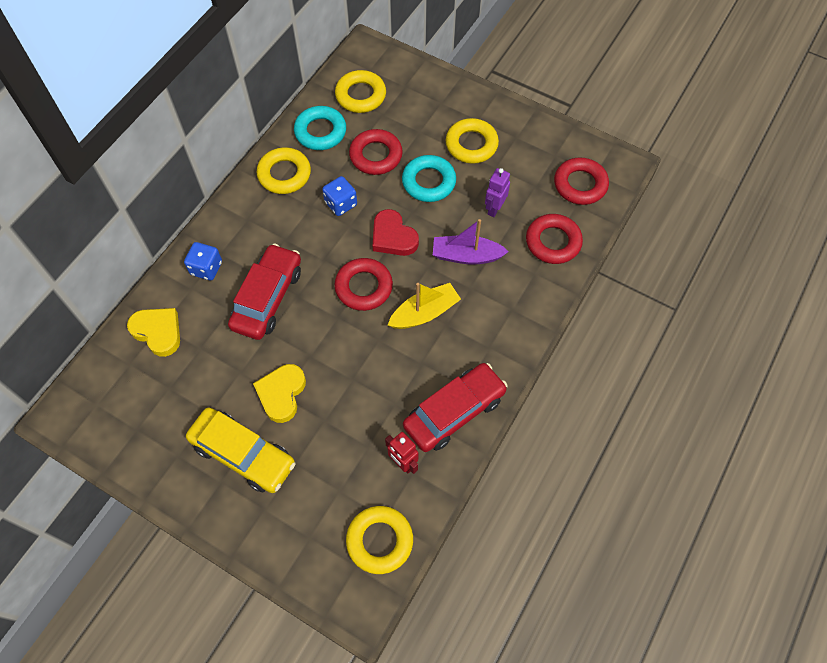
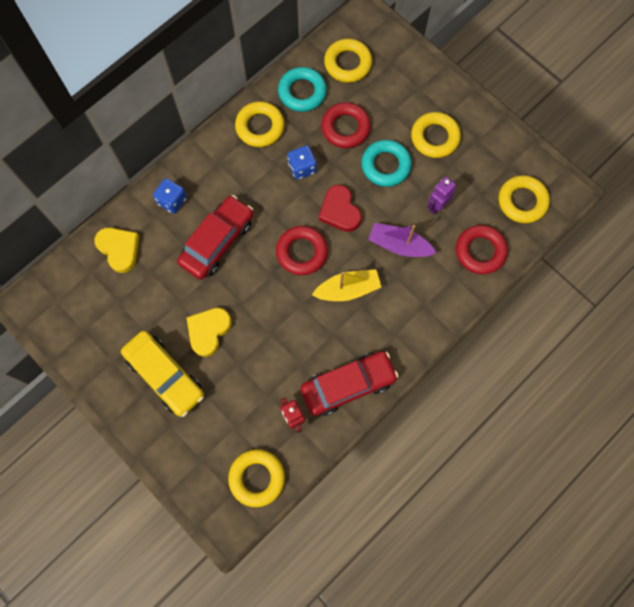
camera: 15 degrees right, 10 degrees up
red ring [554,157,609,205] -> yellow ring [499,175,550,223]

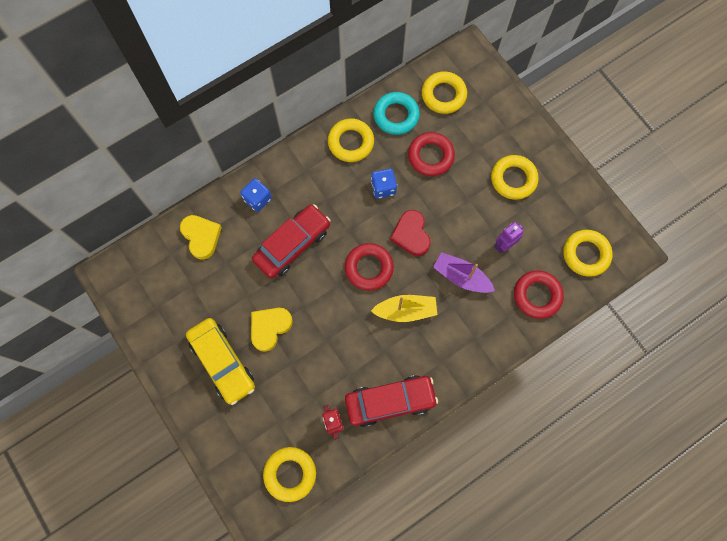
camera: 10 degrees right, 0 degrees up
turquoise ring [361,140,412,187] -> none

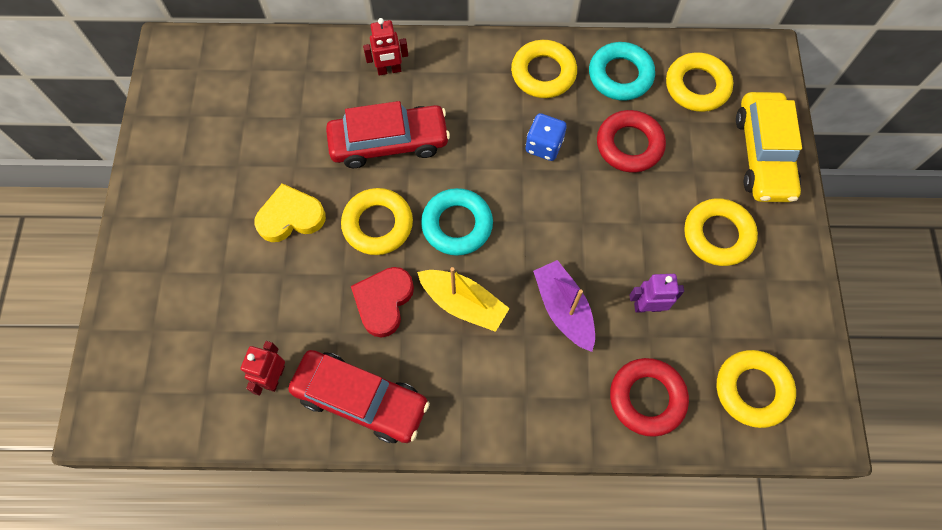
camera: 35 degrees right, 5 degrees down
yellow heart [180,215,222,260] -> none
yellow car [186,318,255,405] -> yellow car moved to [736,92,802,202]
blue dice [240,178,272,212] -> red robot [363,18,408,76]
yellow ring [263,447,316,502] -> yellow ring moved to [341,188,413,255]
red ring [345,243,394,291] -> turquoise ring [421,188,493,256]
red heart [390,210,431,256] -> red heart moved to [351,267,414,338]

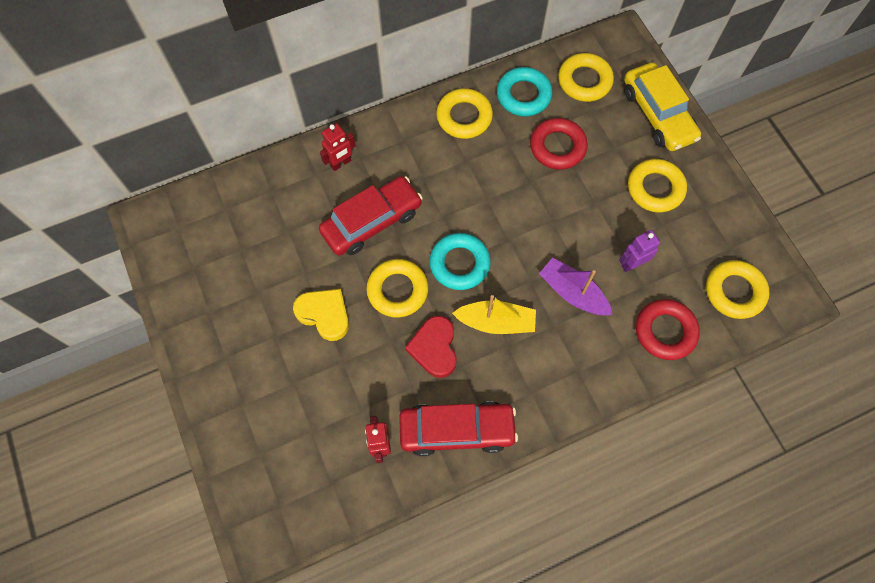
camera: 25 degrees left, 0 degrees up
yellow heart [254,183,326,242] -> yellow heart turned 75 degrees clockwise [293,289,349,341]
blue dice [526,113,567,161] -> none

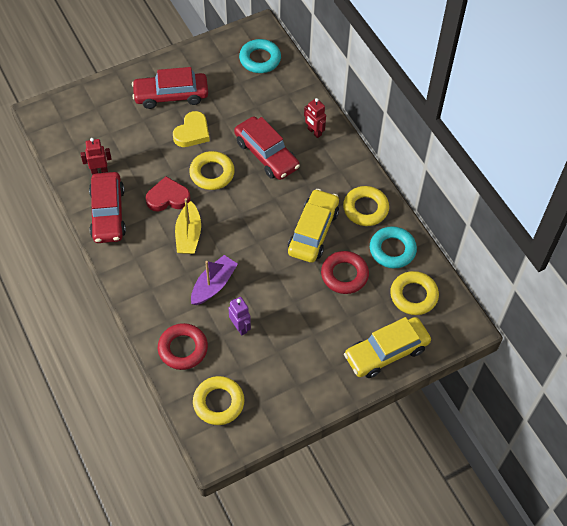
camera: 85 degrees right, 10 degrees down
turquoise ring [429,233,491,290] -> turquoise ring moved to [239,39,281,73]
yellow ring [628,159,687,212] -> none
none -> red car [132,67,208,109]
none -> yellow car [288,189,339,263]

